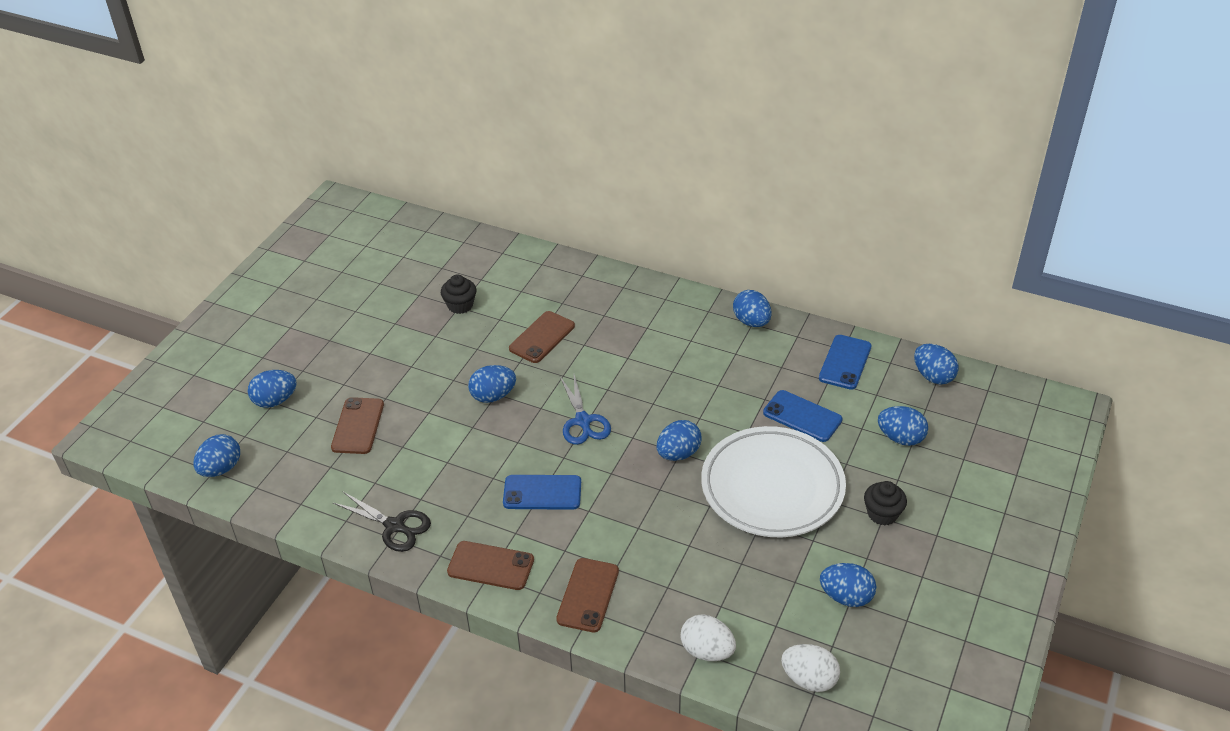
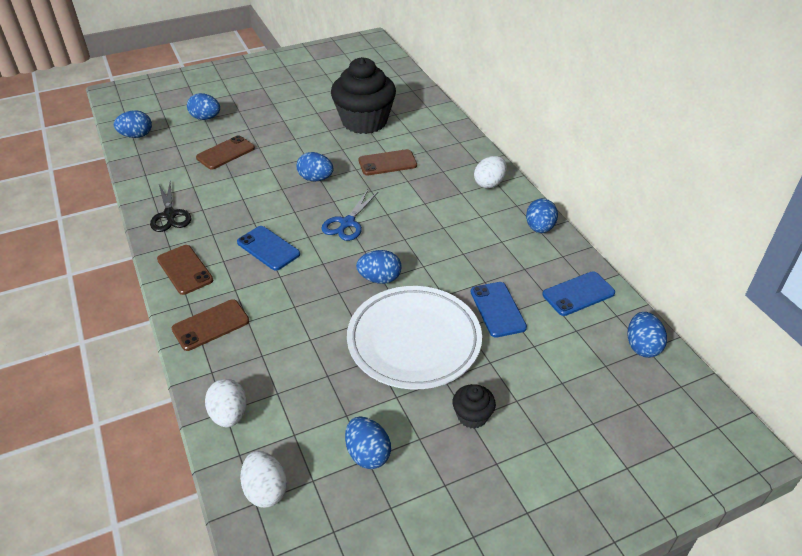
camera: 40 degrees right, 0 degrees up
black cupcake [441,275,476,314] -> black cupcake [331,57,396,134], size x2.30
blue egg [878,406,928,446] -> none
none -> white egg [474,156,507,188]

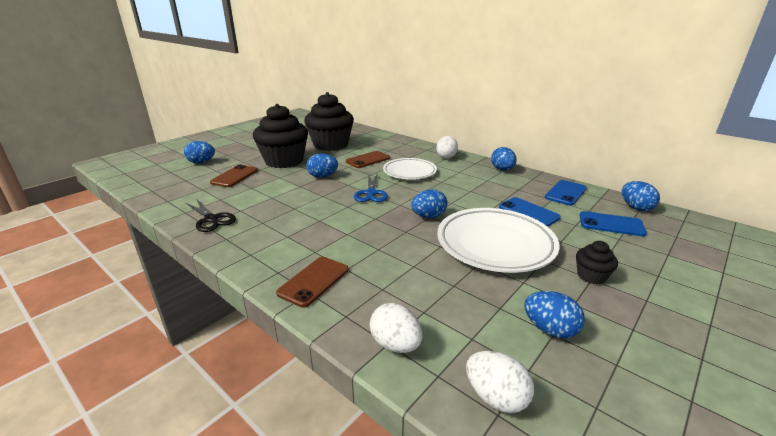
camera: 25 degrees left, 15 degrees down
blue egg [114,110,152,138] -> none
brown phone [157,245,213,295] -> none
blue phone [237,226,300,271] -> blue phone moved to [579,211,647,236]
none -> black cupcake [253,104,308,168]
none -> white plate [383,158,437,180]

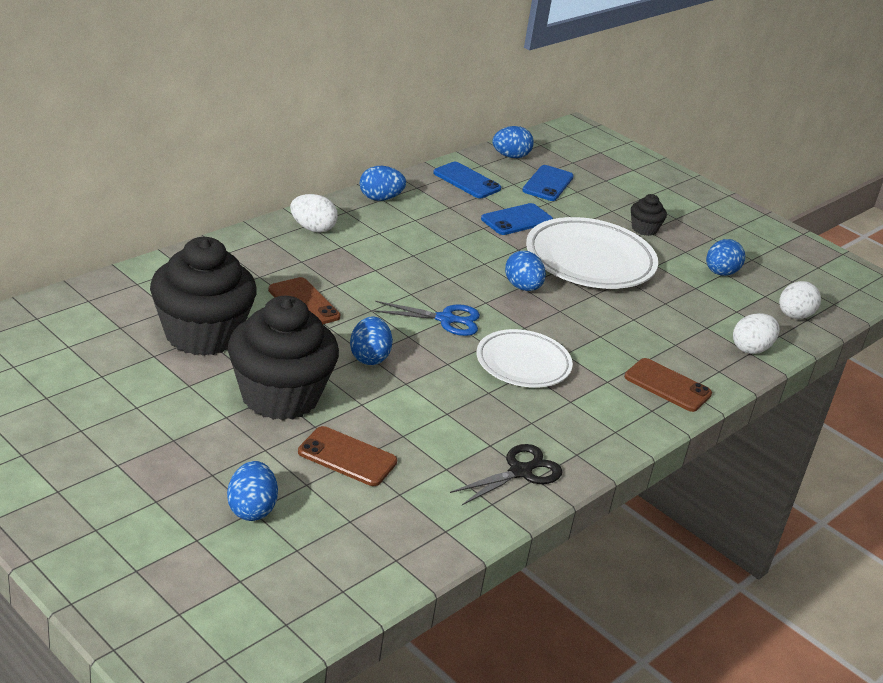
camera: 90 degrees left, 5 degrees up
white plate [383,158,437,180] -> white plate moved to [477,329,573,388]

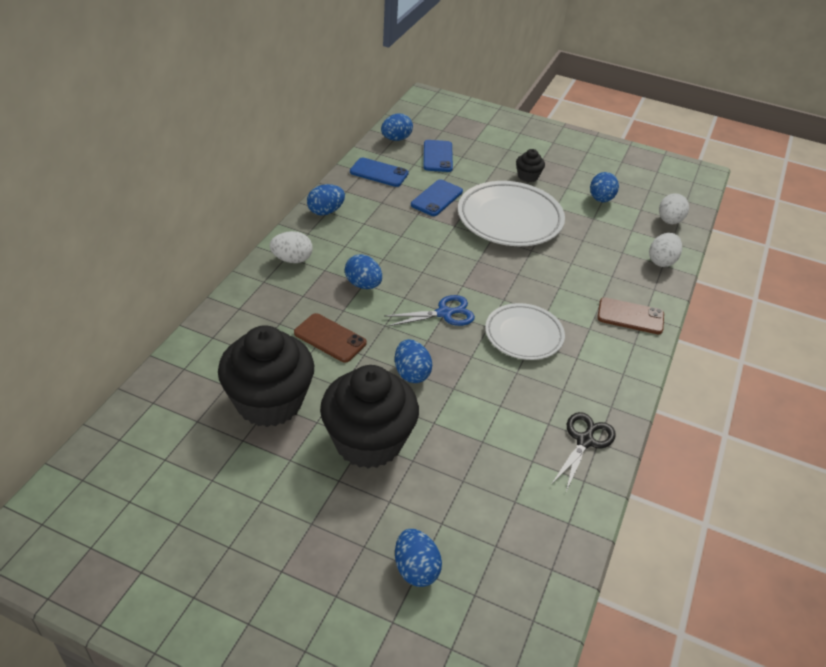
camera: 20 degrees left, 10 degrees up
brown phone [298,426,397,486] -> none
blue egg [505,251,546,291] -> blue egg moved to [345,254,382,289]

